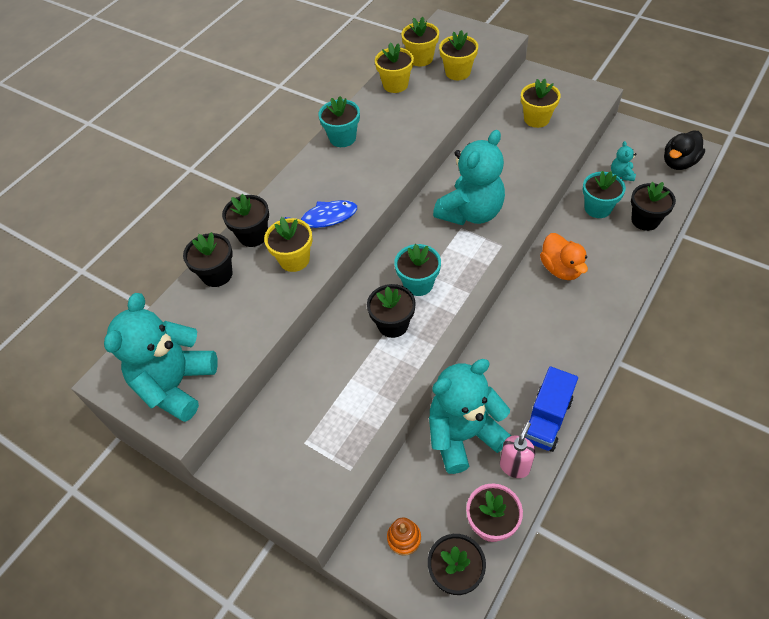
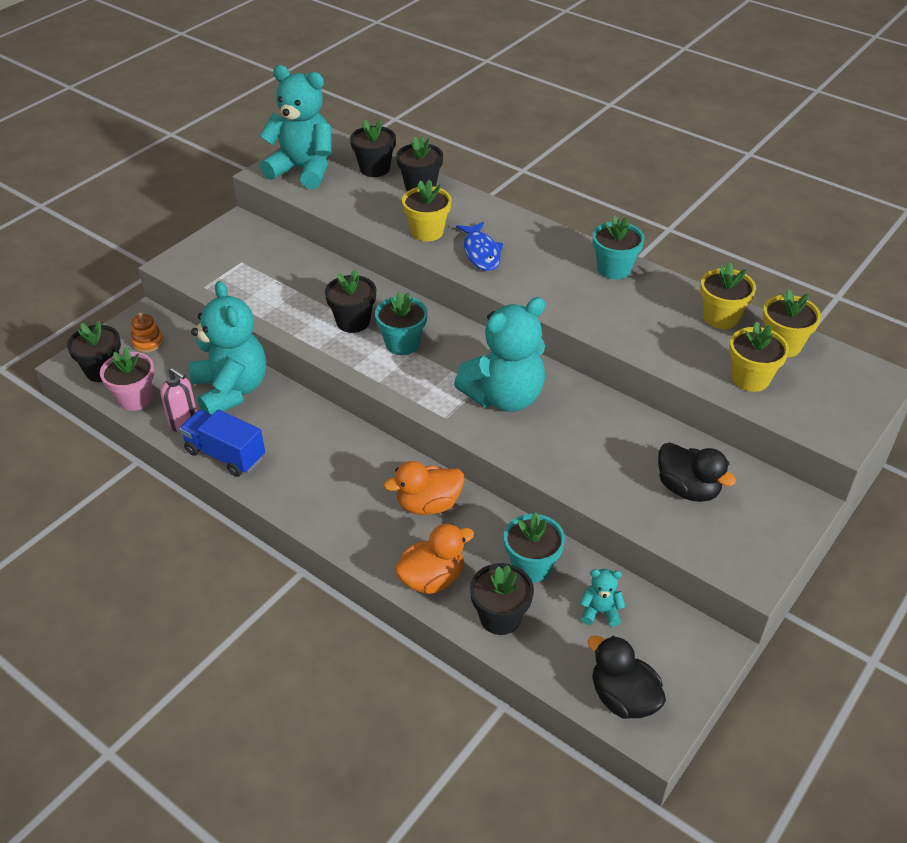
camera: 90 degrees right, 10 degrees down
black flower pot [222,194,269,247] -> black flower pot moved to [350,120,396,177]
turquoise teddy bear [433,130,505,225] -> turquoise teddy bear turned 75 degrees counterclockwise [454,297,545,412]
yellow flower pot [521,79,561,128] -> black duck [658,442,736,502]
none -> orange duck [395,523,474,594]

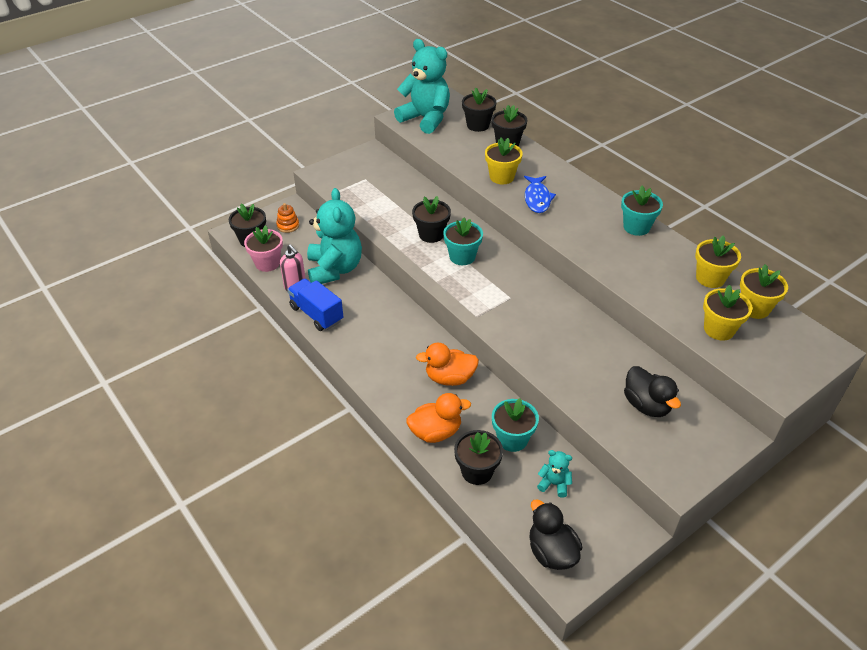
camera: 15 degrees right, 0 degrees up
turquoise teddy bear [454,297,545,412] -> none

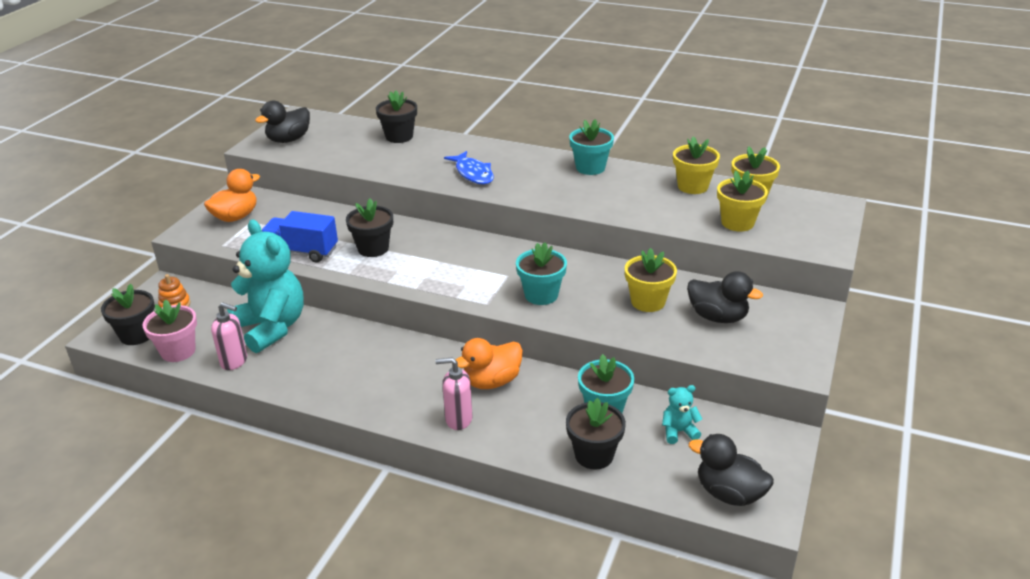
camera: 30 degrees left, 10 degrees down
blue truck [287,279,343,331] -> blue truck moved to [262,211,338,263]
turquoise teddy bear [394,39,450,134] -> black duck [255,101,310,143]
orange duck [406,393,471,443] -> orange duck moved to [204,169,260,222]
turquoise flower pot [443,218,483,265] -> turquoise flower pot moved to [516,242,567,305]
black flower pot [462,88,496,132] -> none
yellow flower pot [485,138,523,184] -> yellow flower pot moved to [625,248,677,312]
none -> pink soap dispenser [435,358,472,430]

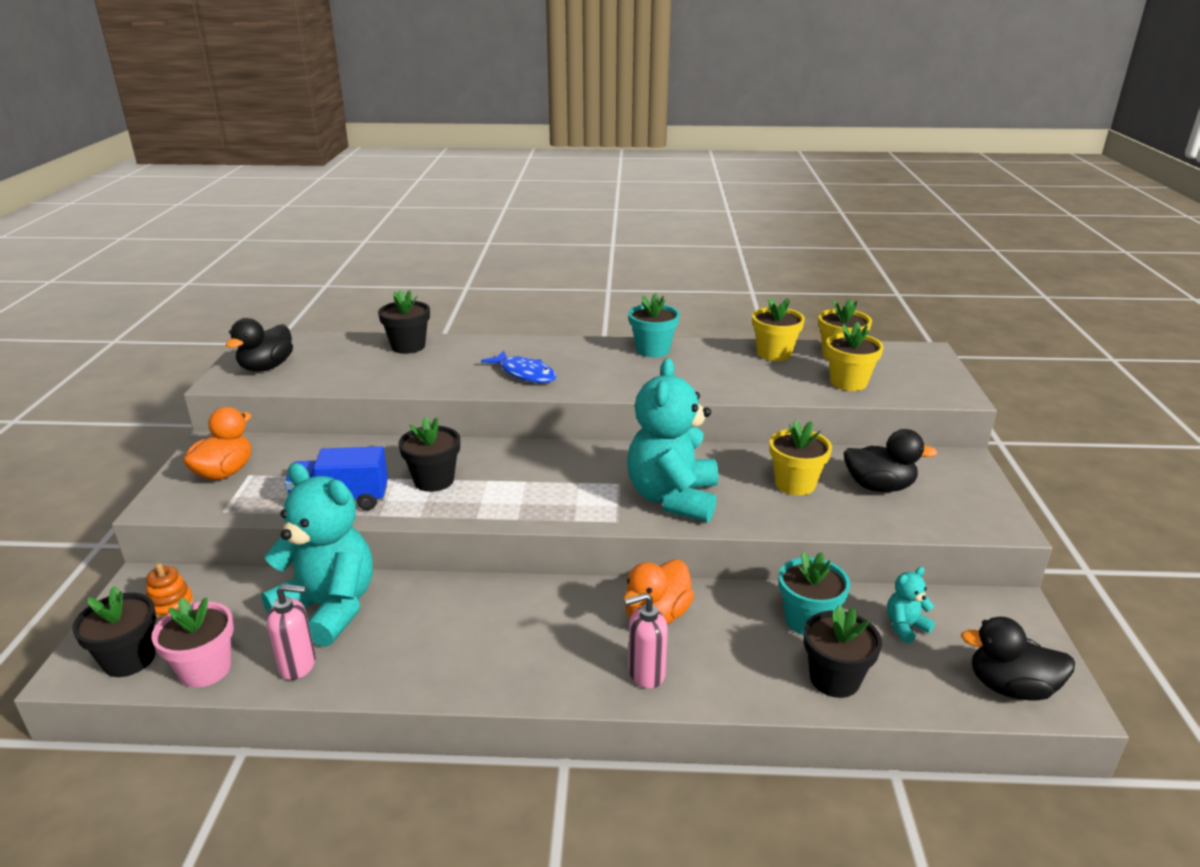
camera: 20 degrees left, 5 degrees down
turquoise flower pot [516,242,567,305] -> turquoise teddy bear [627,358,718,522]

